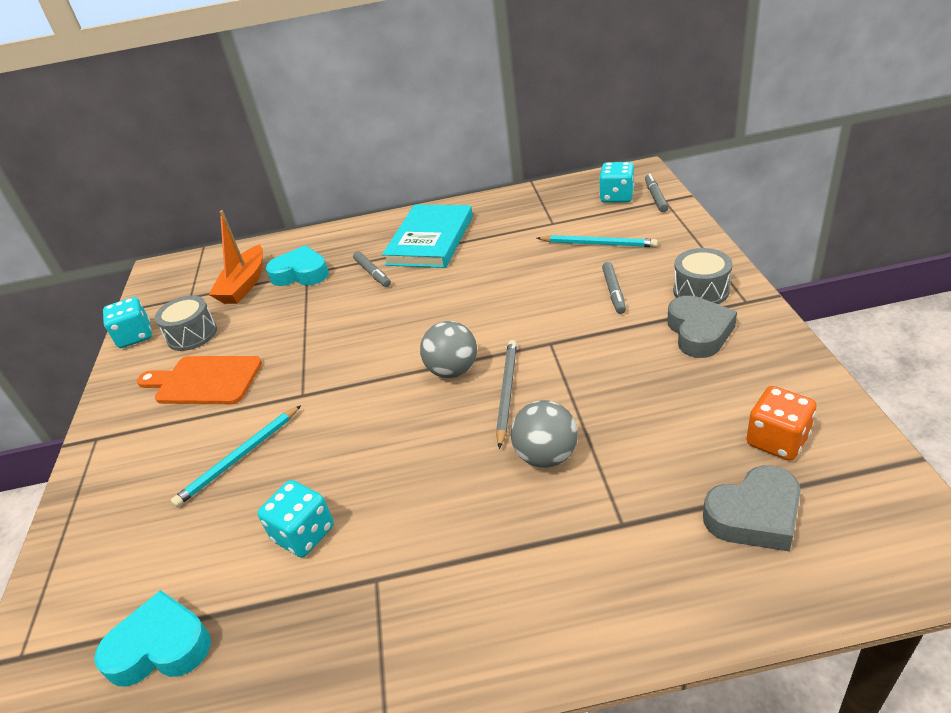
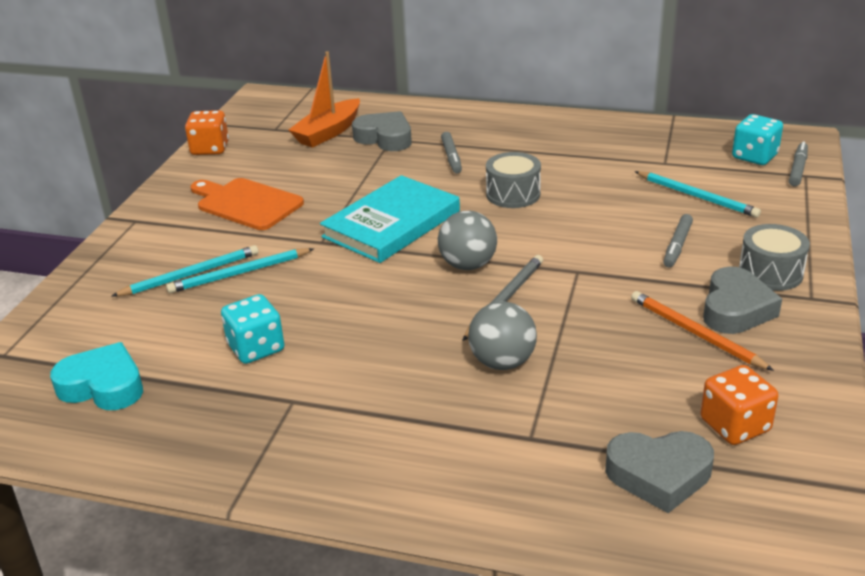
camera: 20 degrees right, 5 degrees down
turquoise dice [103,297,152,348] -> orange dice [185,110,229,155]
grey drum [155,295,217,351] -> grey drum moved to [486,152,541,208]
turquoise heart [266,245,329,286] -> grey heart [352,111,412,151]
turquoise book [382,205,473,268] -> turquoise book moved to [320,175,460,263]
none -> turquoise pencil [112,245,259,296]
none -> orange pencil [631,291,774,371]

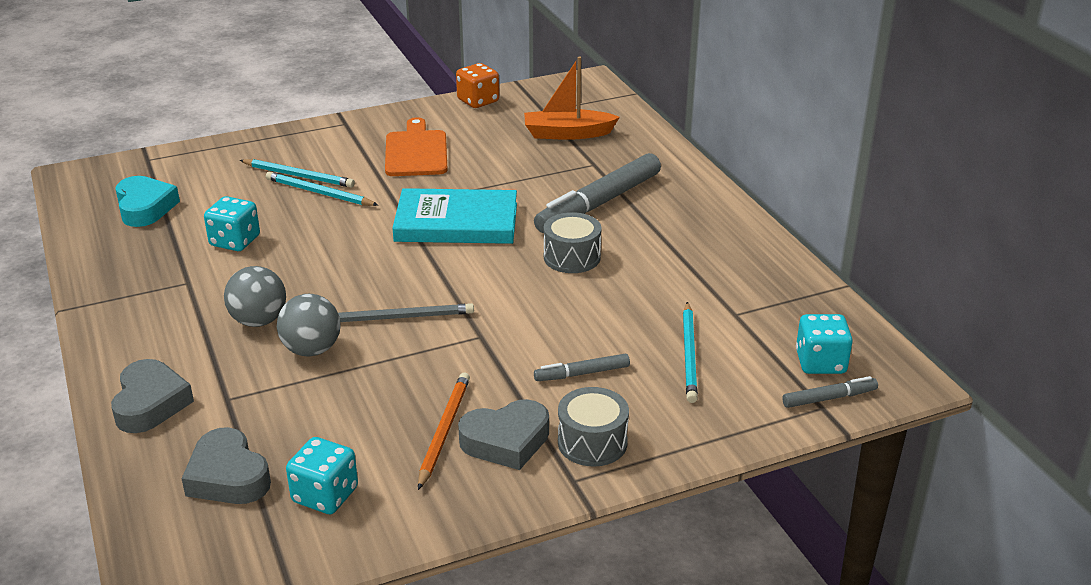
camera: 50 degrees right, 0 degrees up
grey heart [352,111,412,151] -> grey heart moved to [111,359,194,433]
grey ball [438,211,497,270] -> grey ball moved to [224,266,286,327]
grey marker [441,132,462,174] -> grey marker [534,153,661,233], size x2.11
orange dice [700,365,778,445] -> turquoise dice [286,437,358,514]

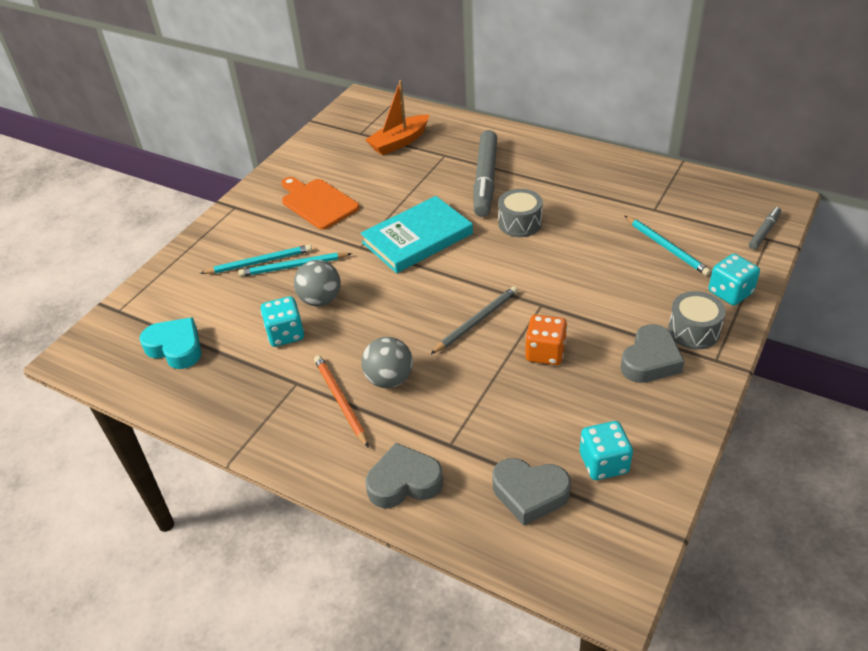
camera: 35 degrees left, 10 degrees up
grey heart [111,359,194,433] -> grey heart turned 60 degrees counterclockwise [366,443,443,508]
grey ball [277,294,340,356] -> grey ball moved to [294,260,341,306]
orange pencil [418,373,470,490] -> orange pencil moved to [314,355,369,448]
orange dice [456,63,499,108] -> orange dice moved to [525,315,567,365]
grey marker [534,354,630,381] -> none
turquoise dice [796,314,853,374] -> turquoise dice moved to [709,254,760,306]

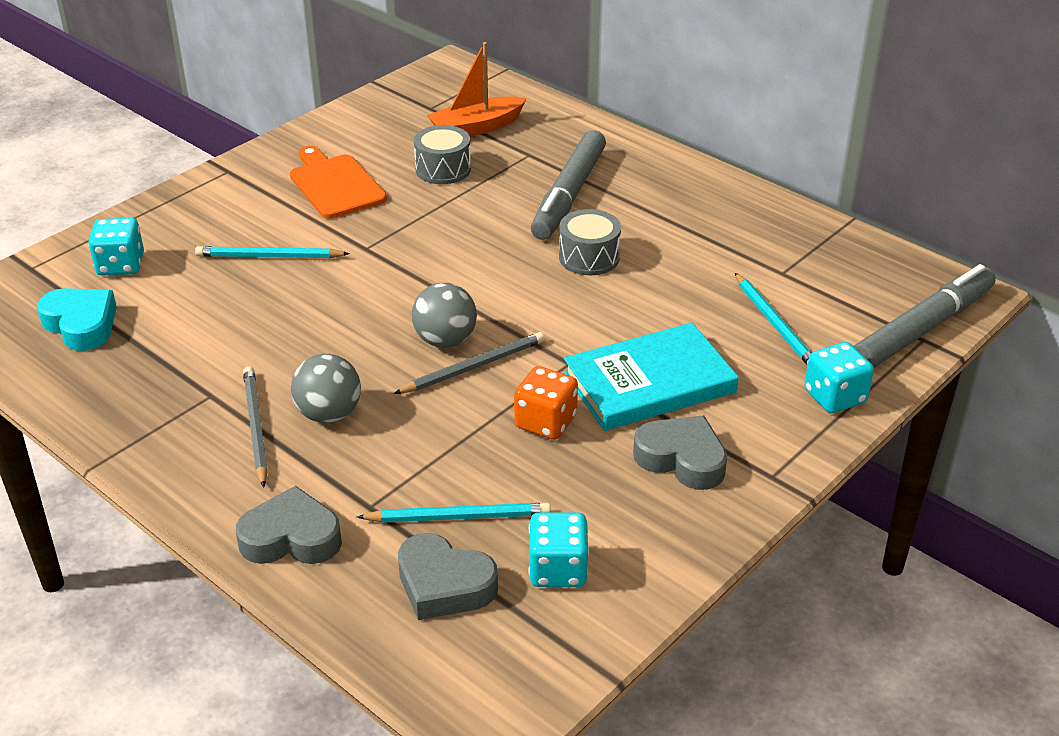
camera: 10 degrees right, 5 degrees down
turquoise pencil [200,244,312,274] -> turquoise pencil moved to [357,503,551,523]
turquoise dice [261,296,304,347] -> turquoise dice moved to [88,218,144,276]
grey ball [294,260,341,306] -> grey ball moved to [412,283,477,348]
orange pencil [314,355,369,448] -> grey pencil [243,366,268,488]
turquoise book [361,196,473,273] -> turquoise book moved to [564,323,739,431]
grey heart [620,324,685,383] -> grey heart turned 105 degrees counterclockwise [633,415,727,490]
grey drum [668,291,726,349] -> grey drum moved to [414,125,471,184]
grey marker [749,207,781,249] -> grey marker [853,264,996,368], size x2.11

